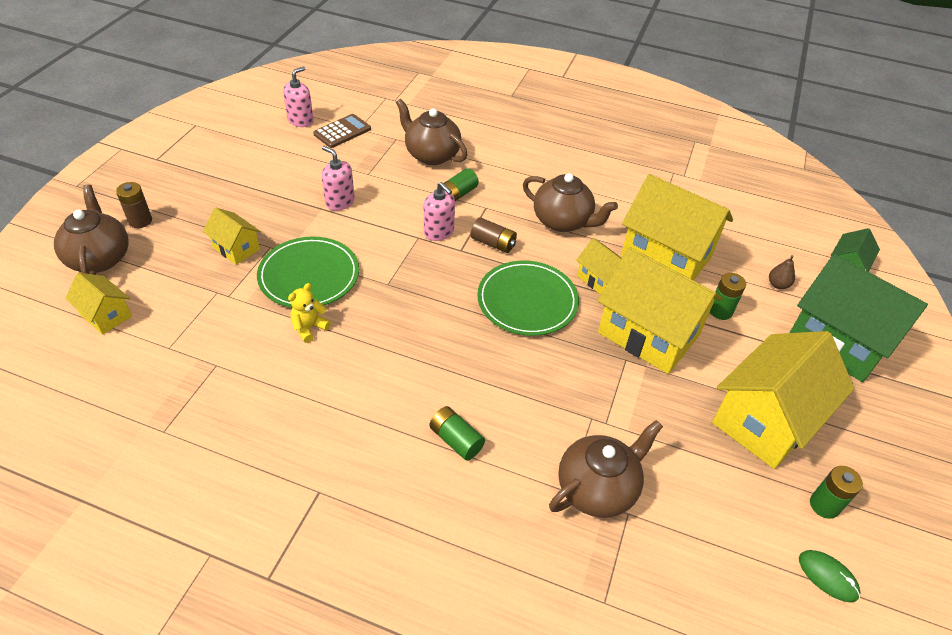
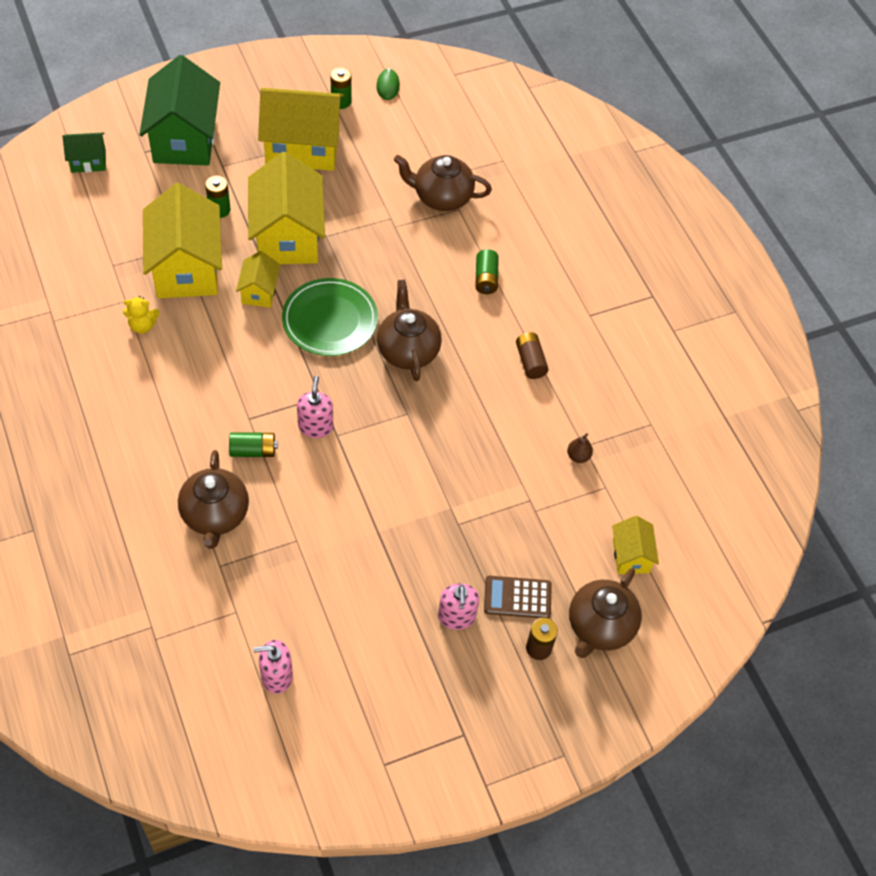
camera: 135 degrees left, 10 degrees up
yellow house [203,208,261,265] -> none
green plate [257,237,359,308] -> none
yellow teddy bear [288,283,331,343] -> yellow teddy bear moved to [123,296,159,334]
brown calculator [313,114,371,148] -> brown calculator moved to [484,576,552,618]
pink soap dispenser [321,146,355,211] -> pink soap dispenser moved to [438,583,479,630]
brown battery [471,217,517,253] -> brown battery moved to [516,332,549,379]
brown teapot [523,173,618,232] -> brown teapot moved to [377,280,442,381]
brown pear [769,255,795,289] -> brown pear moved to [567,433,593,463]

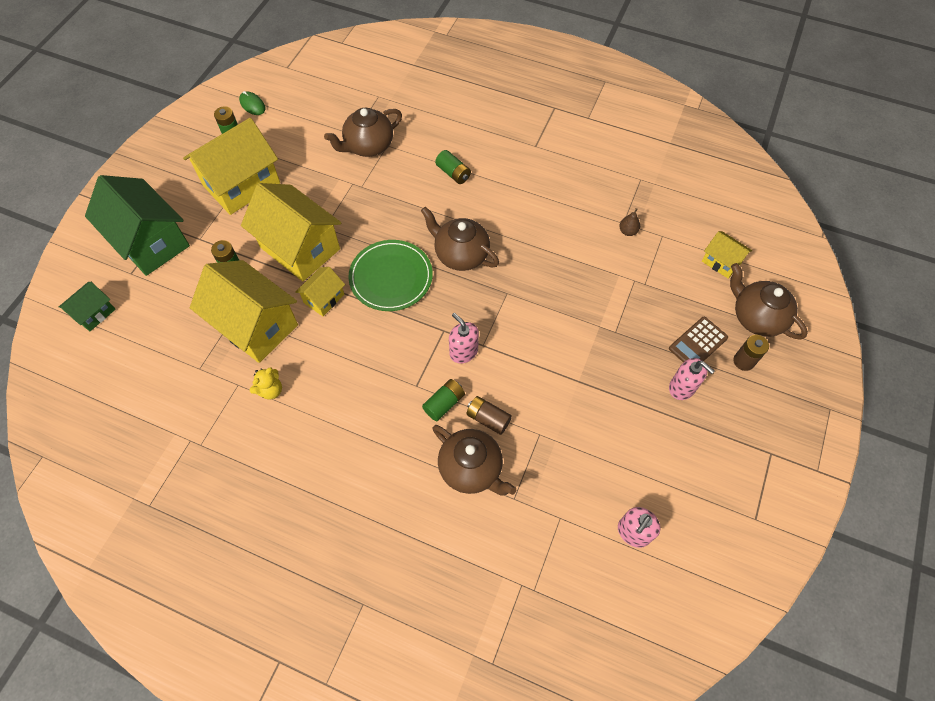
camera: 40 degrees left, 5 degrees up
yellow house [236,251,280,308] -> yellow house turned 75 degrees clockwise [296,267,345,316]
brown battery [516,332,549,379] -> brown battery moved to [466,396,512,435]
brown teapot [569,568,642,658] -> brown teapot turned 150 degrees clockwise [730,263,808,340]

